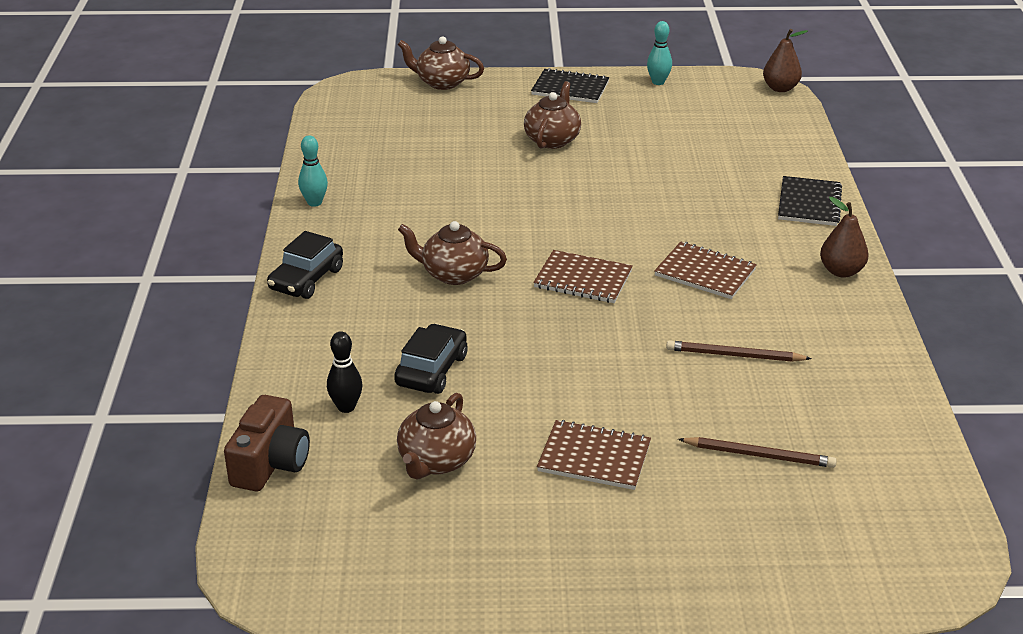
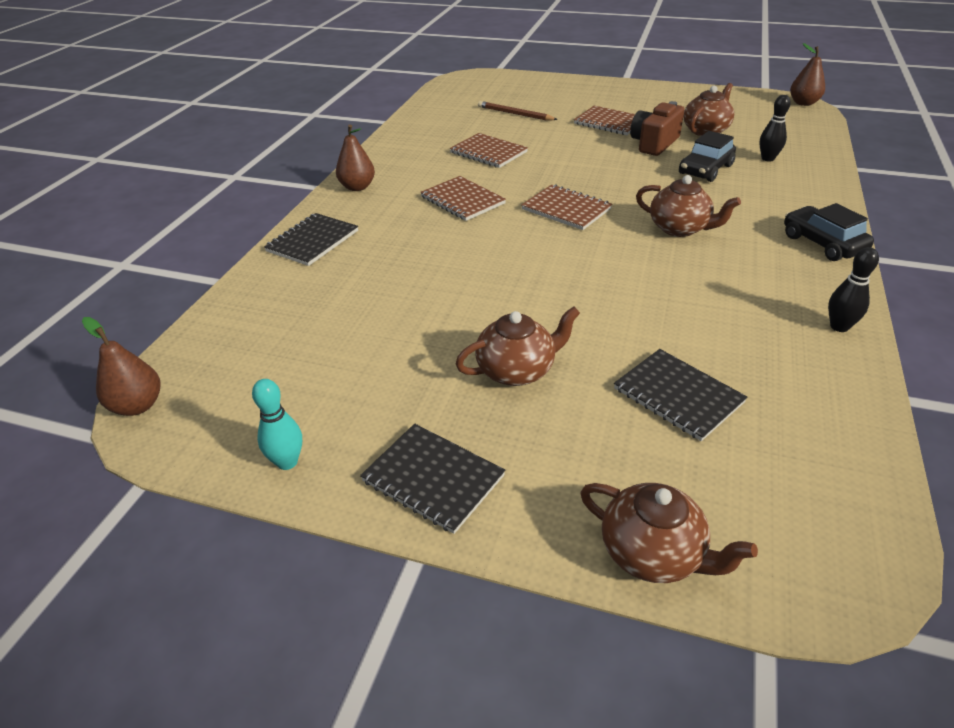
camera: 160 degrees left, 5 degrees up
brown camera [224,395,310,491] -> brown camera moved to [630,101,685,156]
black car [267,231,343,299] -> black car turned 75 degrees counterclockwise [784,203,874,261]
turquoise bowling pin [298,135,328,207] -> black bowling pin [828,247,879,332]
brown teapot [524,81,581,149] -> brown teapot turned 150 degrees counterclockwise [456,307,580,386]
brown pencil [666,340,812,362] -> brown notebook [450,133,528,168]
none -> black notebook [614,349,747,441]
none -> brown pear [790,43,825,106]

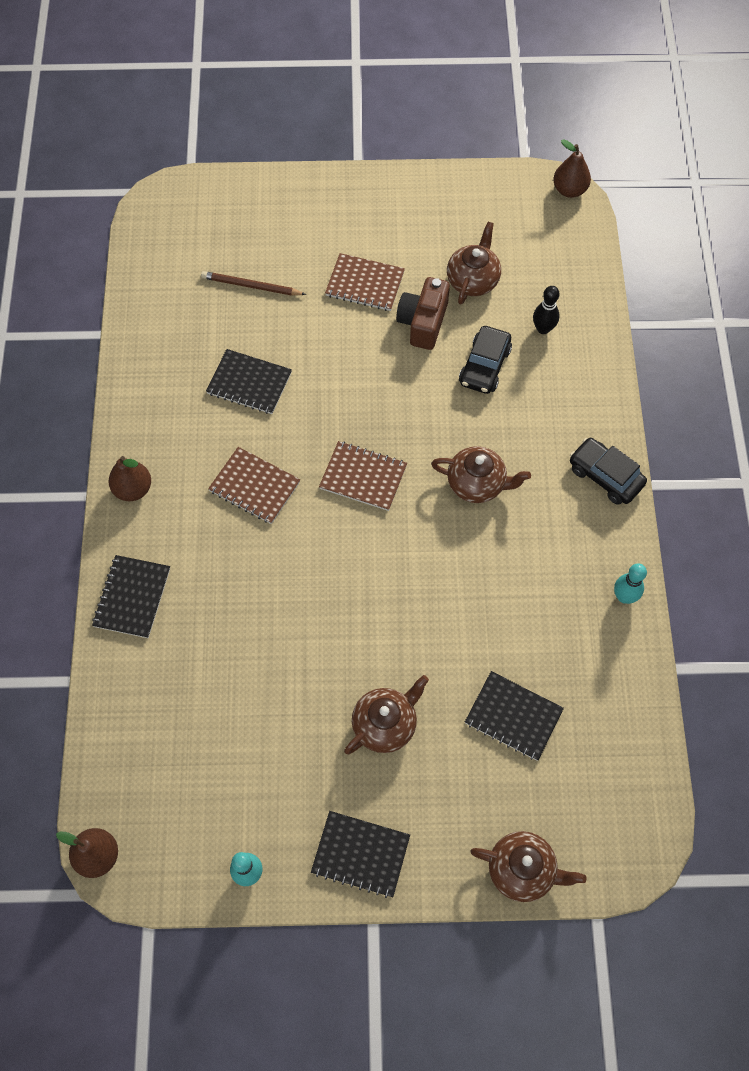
camera: 20 degrees left, 25 degrees up
brown notebook [450,133,528,168] -> black notebook [206,349,292,414]
black bowling pin [828,247,879,332] -> turquoise bowling pin [614,563,647,604]

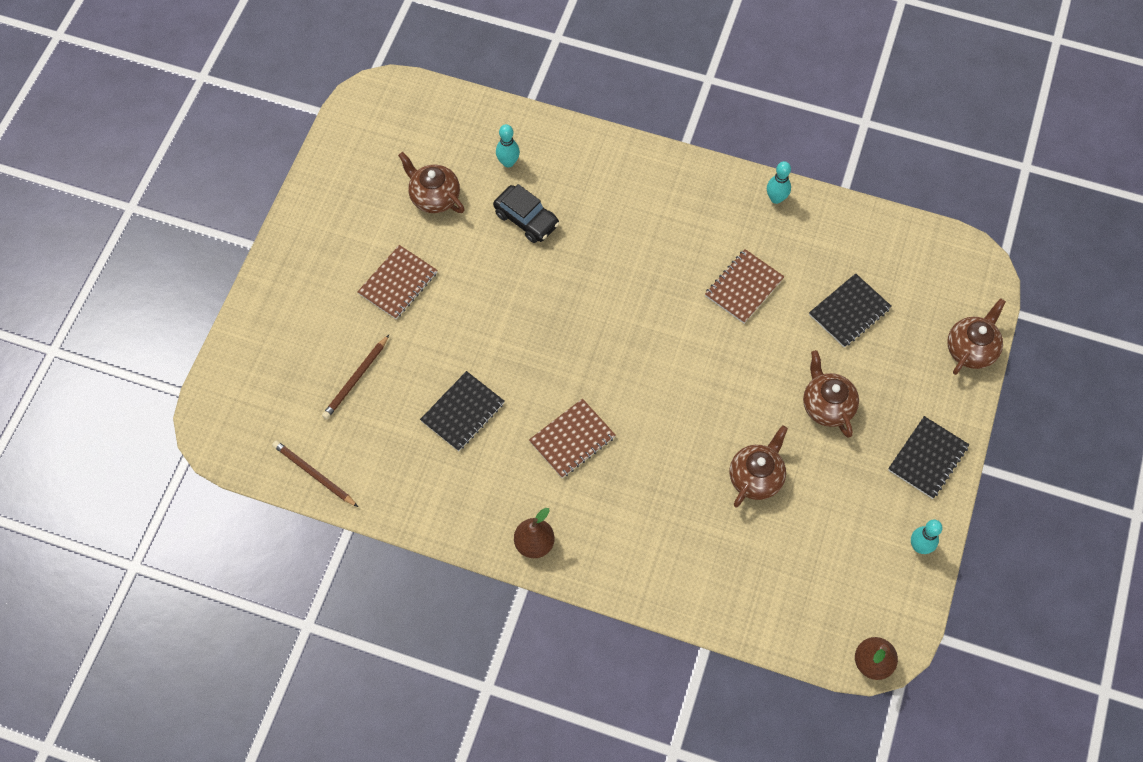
camera: 70 degrees left, 0 degrees up
black notebook [92,555,170,638] -> none
brown notebook [319,441,407,511] -> brown notebook moved to [705,249,784,323]
brown camera [396,277,450,350] -> none
brown teapot [431,446,531,503] -> brown teapot moved to [730,425,788,507]
black bowling pin [533,286,560,334] -> turquoise bowling pin [496,124,520,168]
brown pear [553,139,591,198] -> none
black car [570,438,647,505] -> none
none -> brown pencil [272,440,358,507]

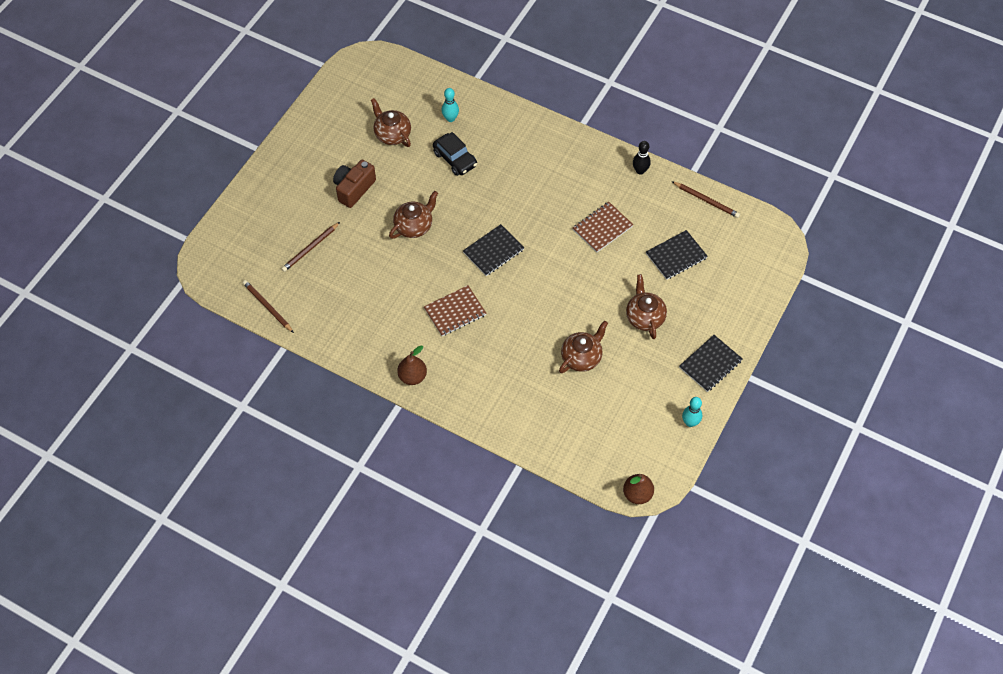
camera: 10 degrees right, 5 degrees down
brown notebook [357,245,438,319] -> brown camera [333,160,376,208]
black notebook [420,371,505,451] -> black notebook moved to [463,224,524,276]
turquoise bowling pin [767,161,791,204] -> black bowling pin [633,141,651,175]
brown teapot [947,298,1006,375] -> brown teapot moved to [389,191,438,239]
none -> brown pencil [672,181,740,218]

